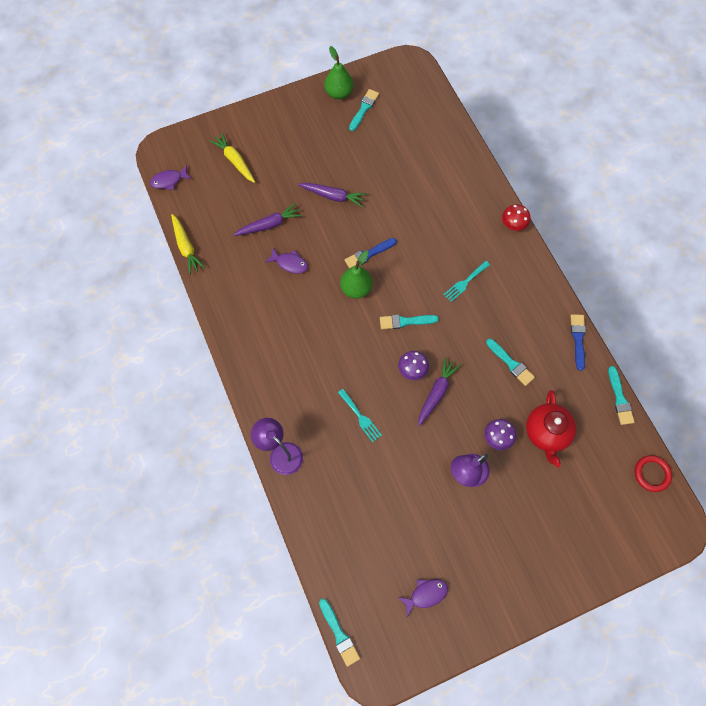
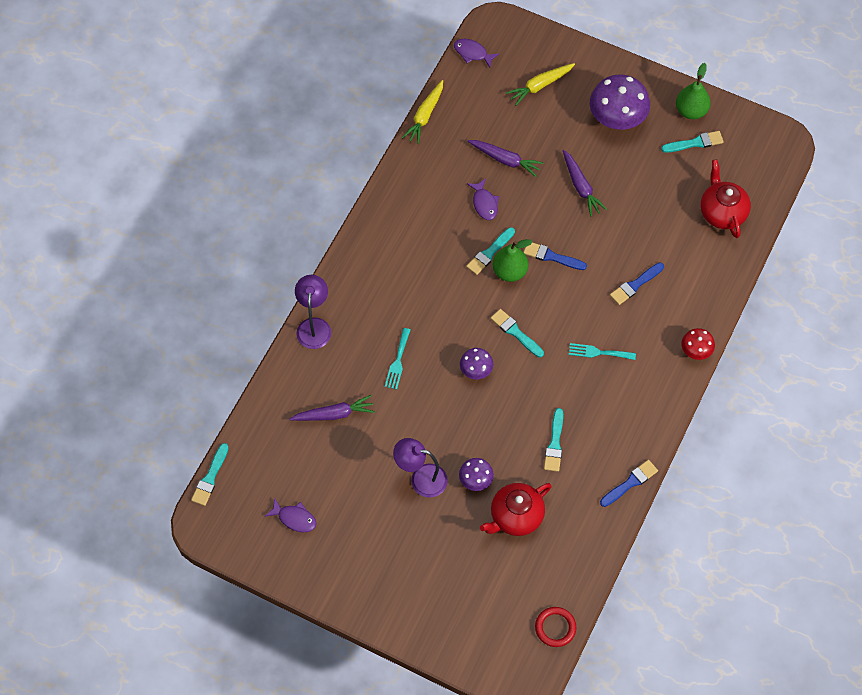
camera: 50 degrees right, 5 degrees down
yellow carrot [209,133,255,183] -> yellow carrot turned 135 degrees counterclockwise [506,63,575,106]
purple carrot [418,357,461,426] -> purple carrot moved to [289,395,375,421]
turquoise brush [608,366,635,425] -> turquoise brush moved to [466,227,515,275]
none -> purple mushroom [590,74,650,130]
none -> blue brush [610,262,664,305]
none -> red teapot [700,159,751,238]

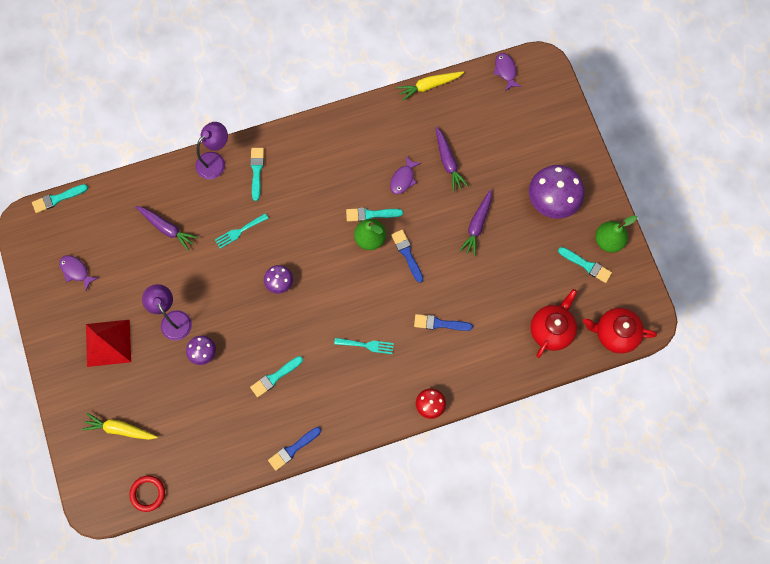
camera: 45 degrees right, 10 degrees up
purple fish [265,497,317,532] -> purple fish turned 150 degrees clockwise [59,255,98,291]
red teapot [480,483,552,536] -> red teapot moved to [583,308,657,354]
turquoise brush [491,309,544,357] -> turquoise brush moved to [250,148,264,201]
yellow carrot [506,63,575,106] -> yellow carrot moved to [82,413,158,440]
turquoise fork [569,343,636,360] -> turquoise fork turned 135 degrees clockwise [334,338,394,354]
blue brush [600,460,658,507] -> blue brush turned 135 degrees clockwise [268,427,321,471]
none -> red pyramid [86,320,131,367]

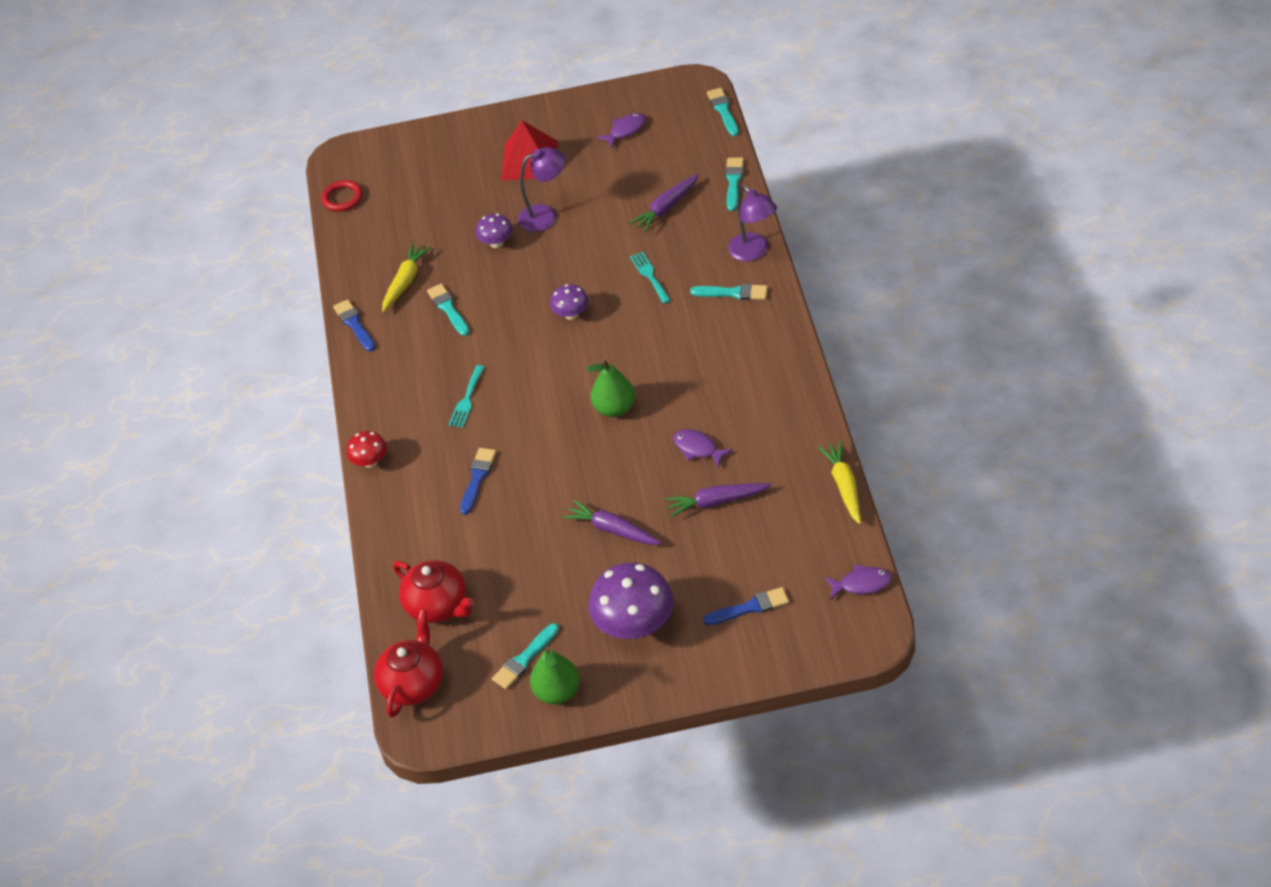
camera: 105 degrees right, 25 degrees down
yellow carrot [82,413,158,440] -> yellow carrot moved to [382,243,431,312]
turquoise brush [346,208,403,222] -> turquoise brush moved to [725,157,744,211]
blue brush [391,230,423,283] -> blue brush moved to [703,587,789,625]

